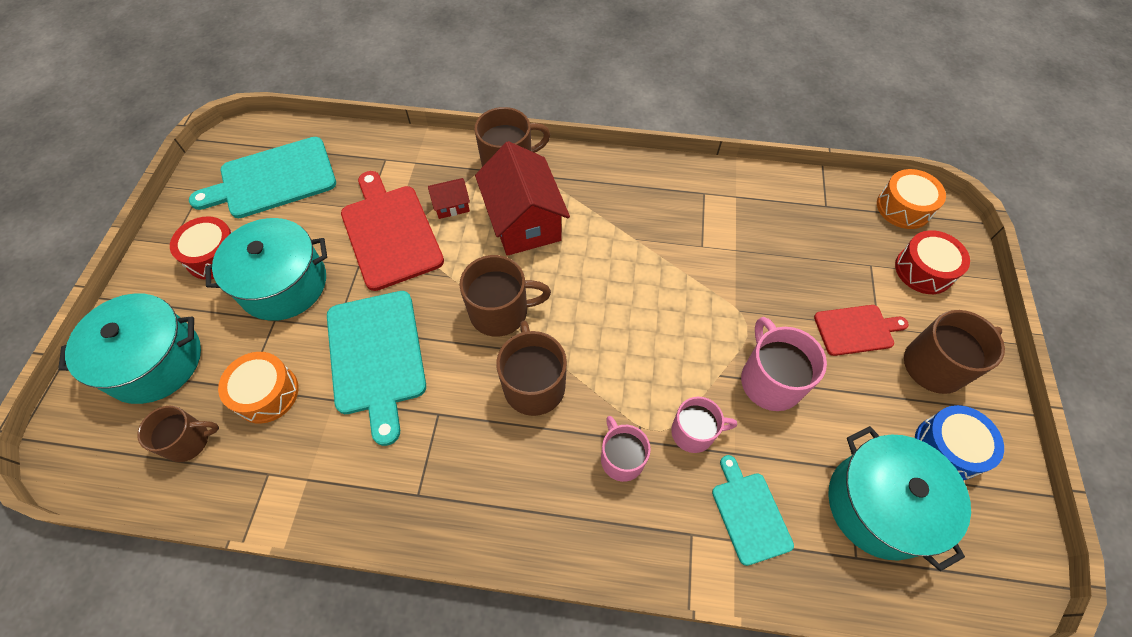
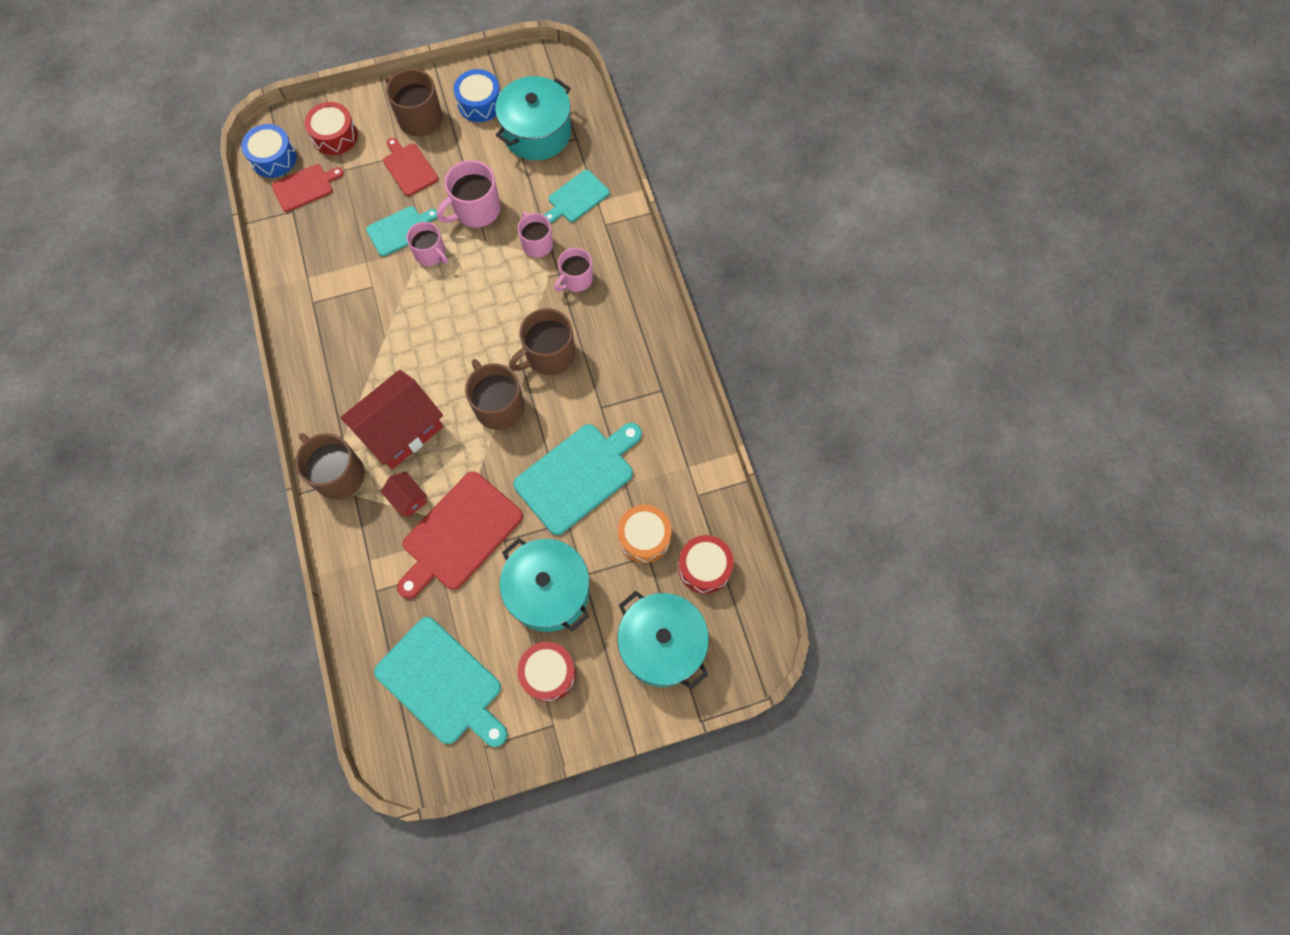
camera: 115 degrees left, 10 degrees up
brown mug [137,406,219,462] -> red drum [678,535,734,594]
orange drum [877,169,946,229] -> blue drum [241,124,297,178]
none -> red cutting board [272,164,344,212]
none -> turquoise cutting board [366,206,437,256]
none -> pink mug [407,222,448,266]

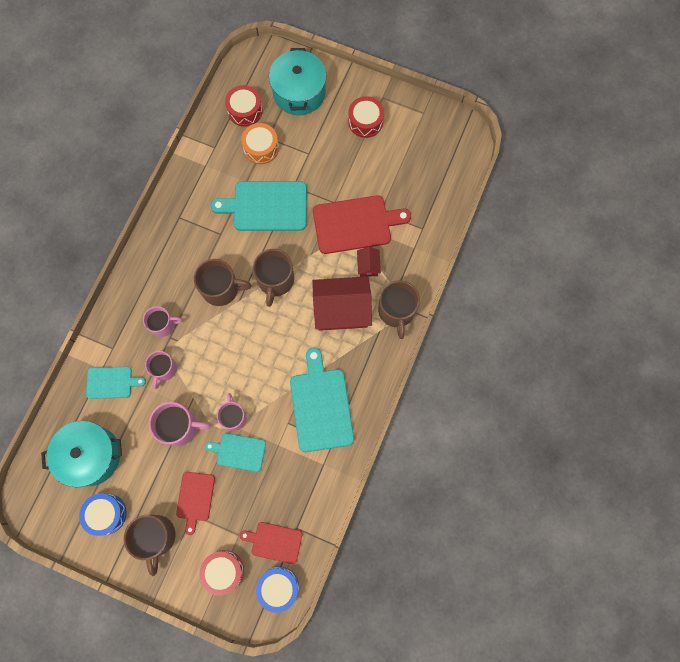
camera: 140 degrees left, 5 degrees up
turquoise cutting board [374,617,508,747] -> turquoise cutting board moved to [290,348,354,452]
turquoise pot [500,538,590,632] -> none

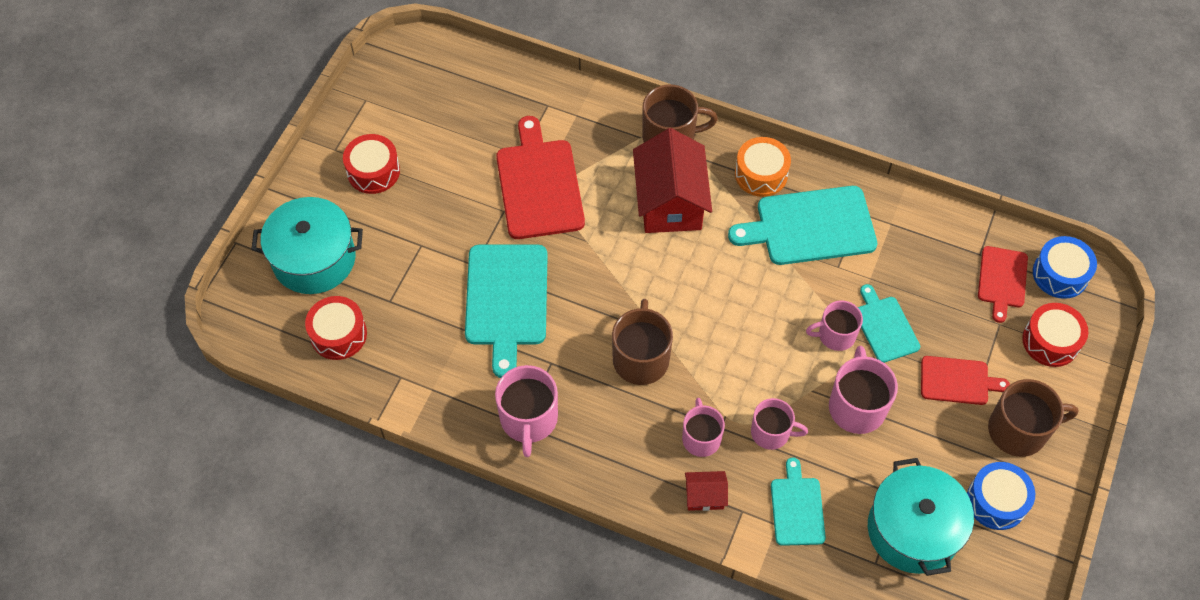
camera: 90 degrees left, 15 degrees down
turquoise cutting board [205,433,266,472] -> turquoise cutting board turned 150 degrees clockwise [858,284,920,363]
orange drum [241,123,279,164] -> orange drum moved to [735,137,791,197]
brown mug [253,249,294,307] -> none
red house [357,247,381,277] -> red house moved to [685,471,728,511]
none -> pink mug [495,365,558,457]

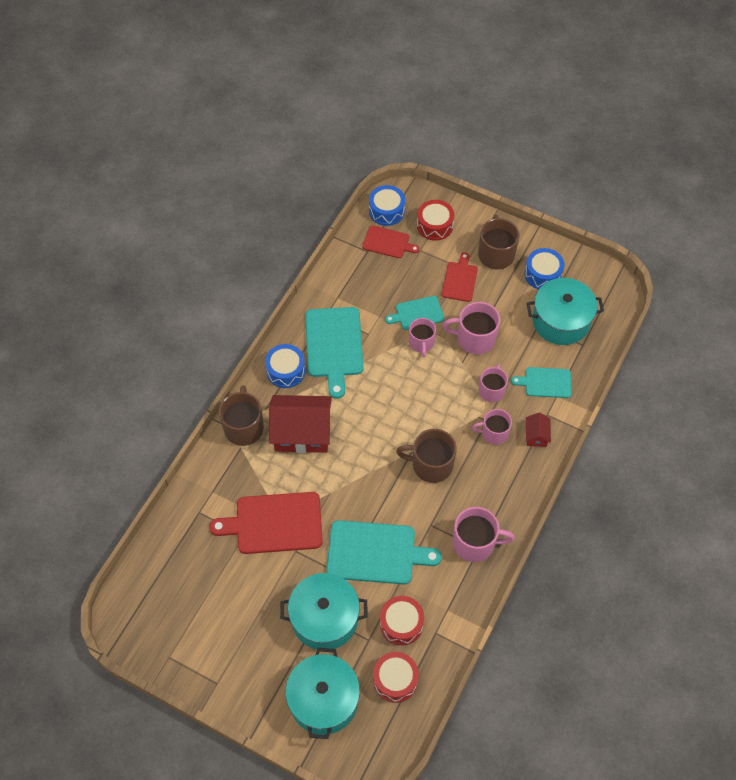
camera: 85 degrees left, 0 degrees up
red drum [343,134,400,194] -> red drum moved to [380,596,424,645]
orange drum [735,137,791,197] -> blue drum [265,344,305,388]
none -> turquoise pot [280,573,368,650]

